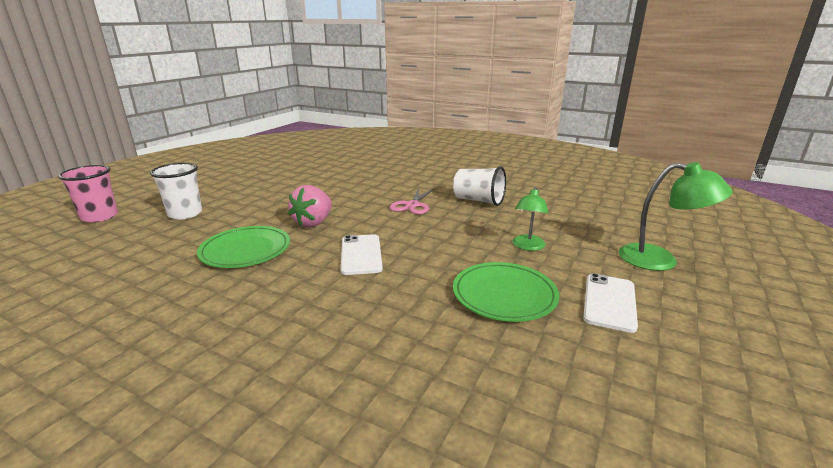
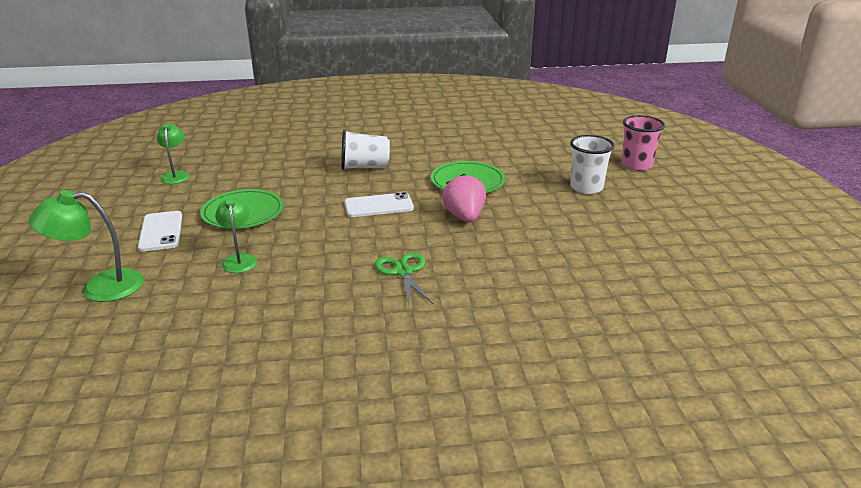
camera: 145 degrees right, 5 degrees up
white phone [341,234,383,275] -> white phone turned 60 degrees counterclockwise [344,192,414,217]
pink scissors [390,188,434,214] -> green scissors [375,253,433,306]
white cup [453,166,506,206] -> white cup moved to [341,130,390,170]
none -> green lamp [157,123,190,184]

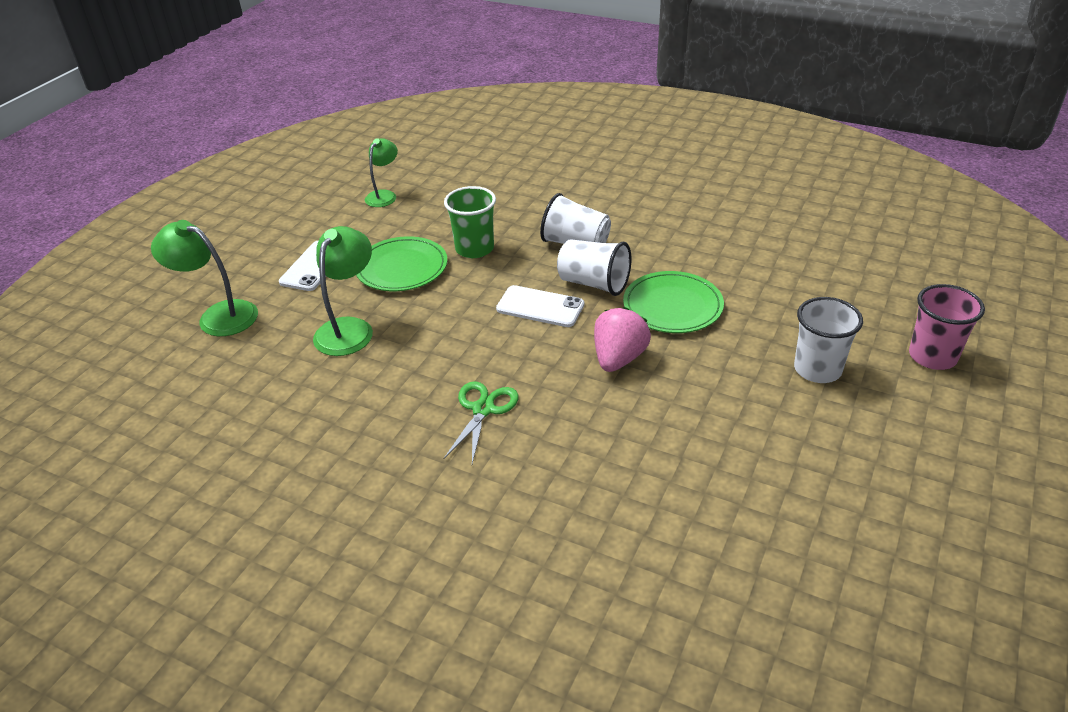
camera: 35 degrees right, 10 degrees up
green lamp [215,198,257,273] -> green lamp [313,226,373,356], size x1.54
none -> green cup [444,186,496,258]
none -> white cup [557,239,631,296]

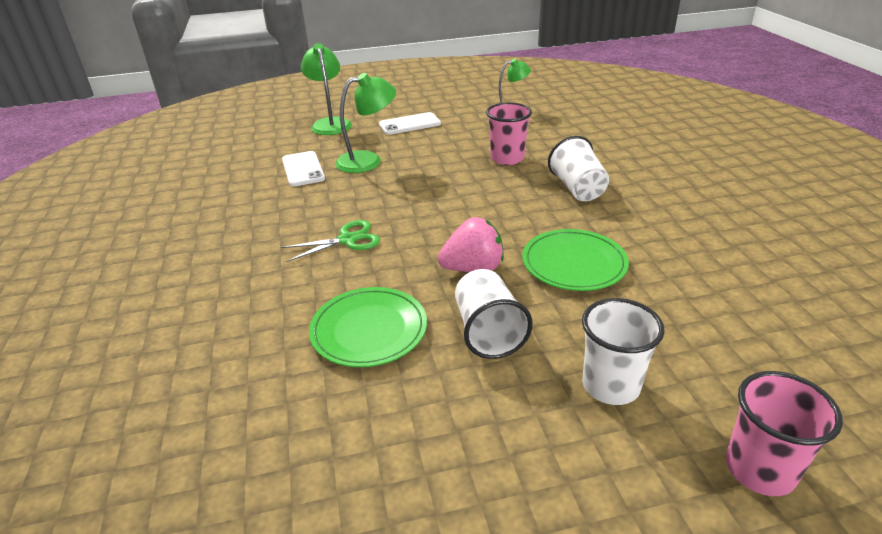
camera: 50 degrees right, 5 degrees down
green plate [356,236,447,291] -> green plate moved to [309,287,427,367]
green cup [444,186,496,258] -> pink cup [486,102,532,165]
white phone [496,285,584,327] -> white phone moved to [282,151,325,187]
white cup [557,239,631,296] -> white cup moved to [455,269,533,359]

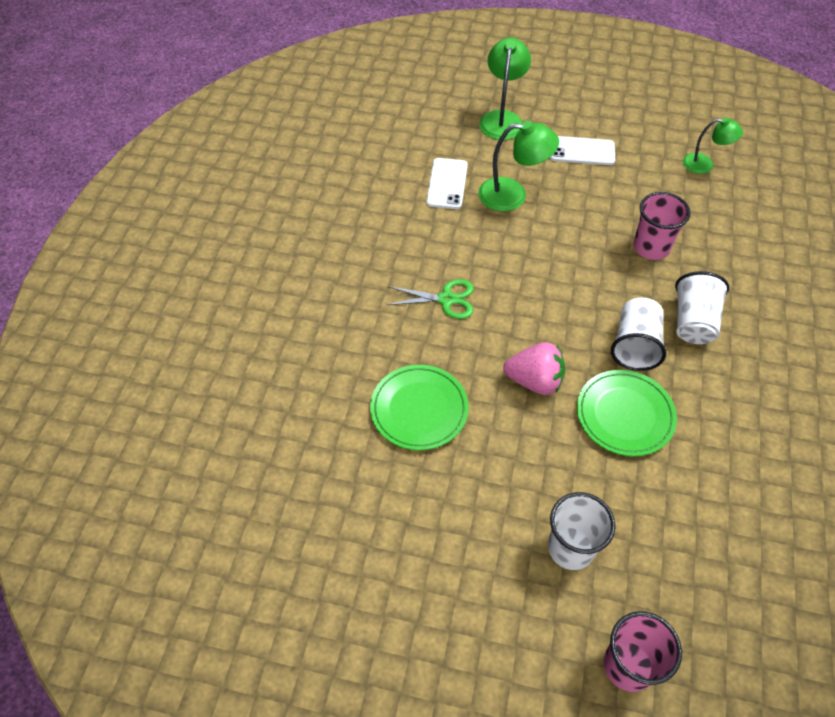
camera: 25 degrees right, 20 degrees up
white cup [455,269,533,359] -> white cup moved to [611,298,666,371]

